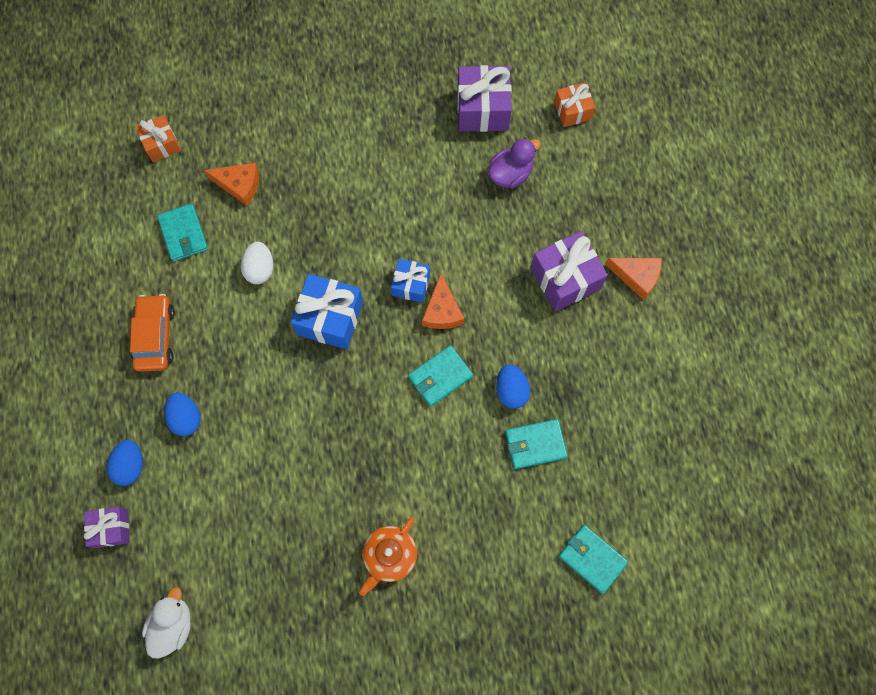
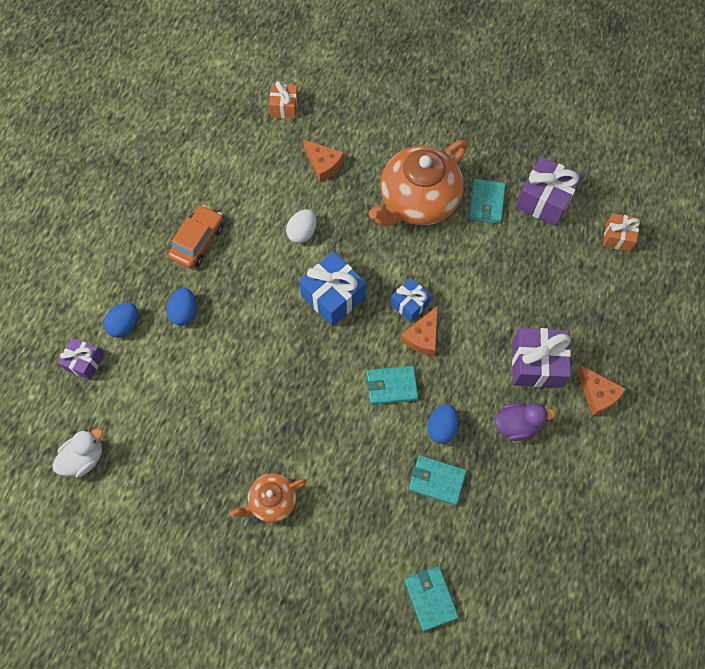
camera: 30 degrees right, 5 degrees down
turquoise wallet [157,203,208,262] -> turquoise wallet moved to [469,179,506,223]
purple duck [488,138,541,189] -> purple duck moved to [495,403,556,441]
none -> orange teapot [369,140,468,227]

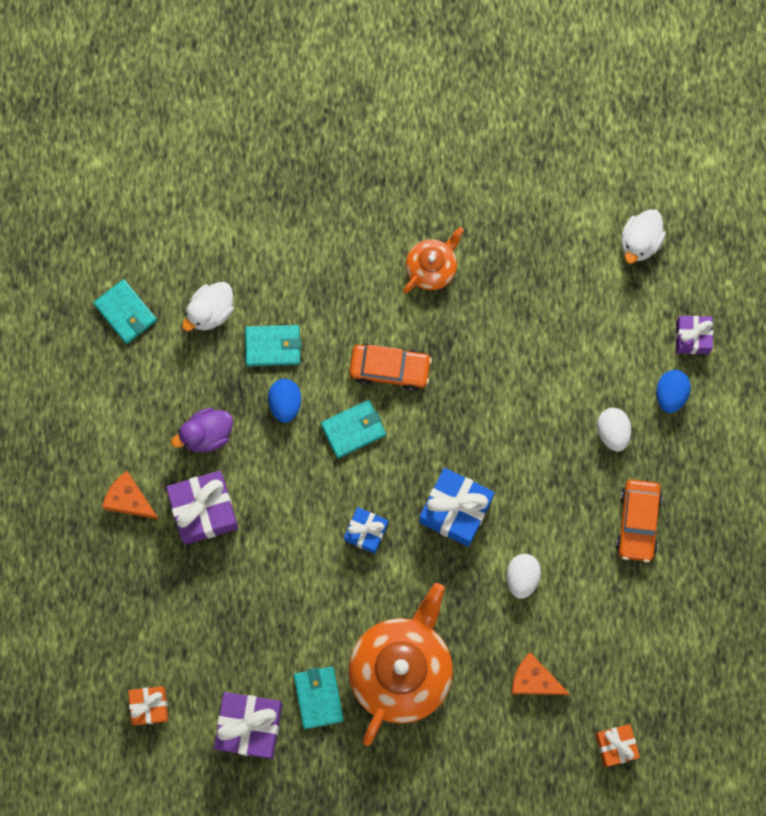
camera: 160 degrees right, 10 degrees up
blue egg [167,288,196,325] -> white egg [597,408,631,452]
orange cheese [401,306,438,356] -> none
turquoise wallet [404,566,459,631] -> turquoise wallet moved to [93,279,157,344]
none -> white duck [182,282,234,331]
none -> orange car [349,343,432,391]

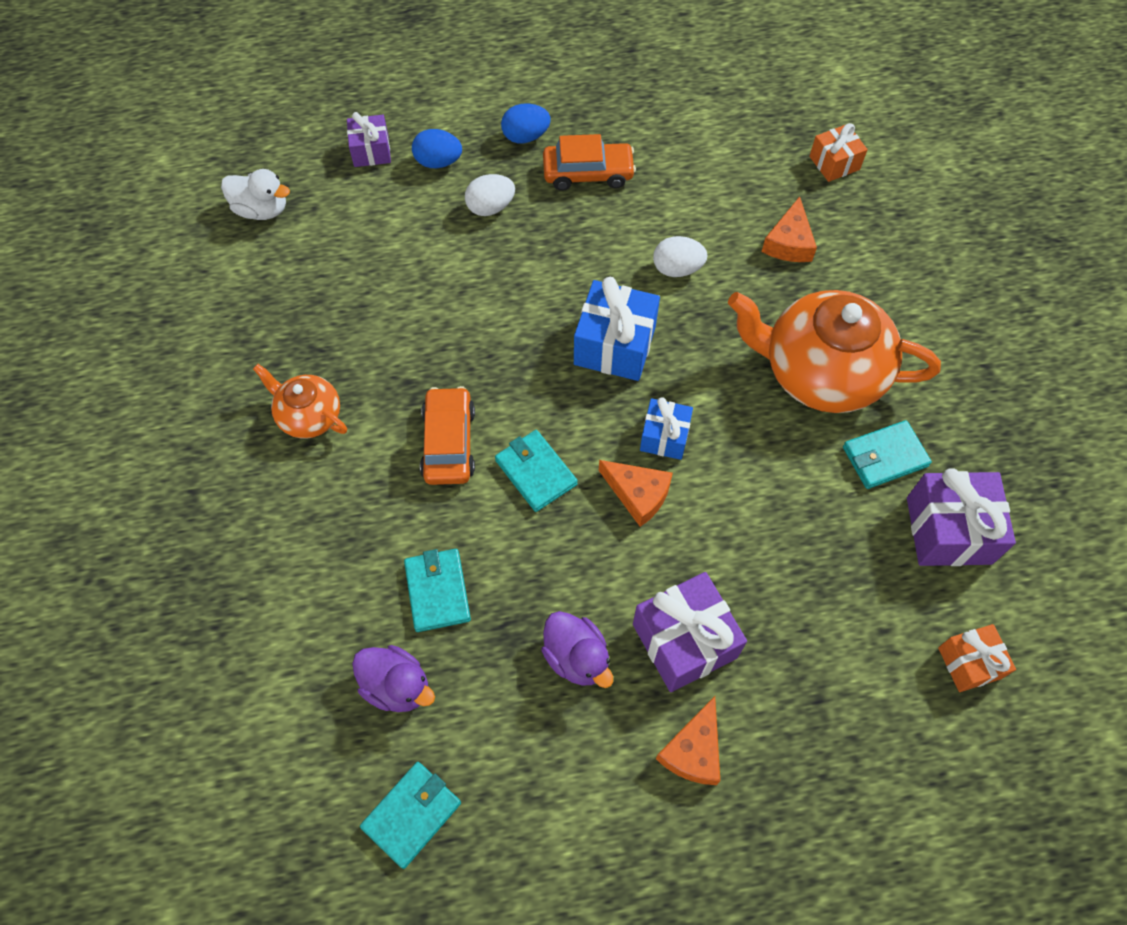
camera: 100 degrees left, 15 degrees down
white duck [182,282,234,331] -> purple duck [352,645,435,712]
blue egg [268,379,301,423] -> blue egg moved to [501,103,551,143]
none -> orange cheese [599,460,673,527]

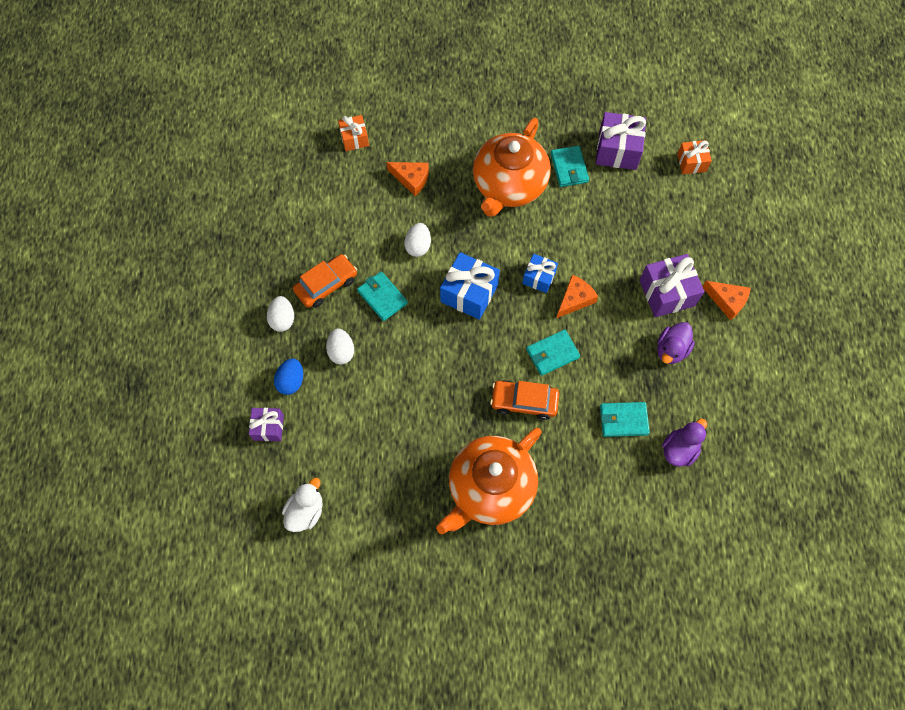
camera: 80 degrees left, 5 degrees up
orange teapot [253,364,347,439] -> orange teapot [436,428,542,534], size x1.94
turquoise wallet [360,762,461,869] -> turquoise wallet moved to [357,271,408,321]
blue egg [501,103,551,143] -> white egg [267,296,294,332]
purple duck [541,611,613,688] -> purple duck turned 150 degrees clockwise [657,322,695,364]
orange car [543,134,636,191] -> orange car turned 45 degrees clockwise [293,254,357,308]

